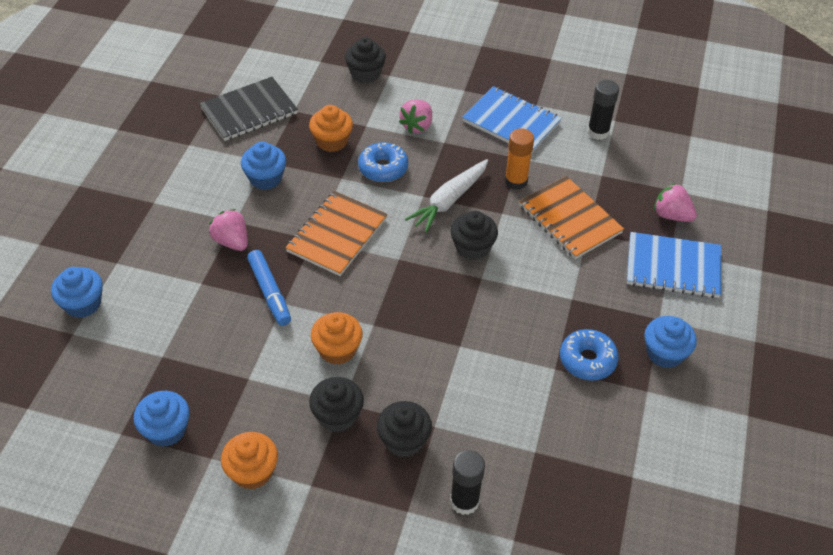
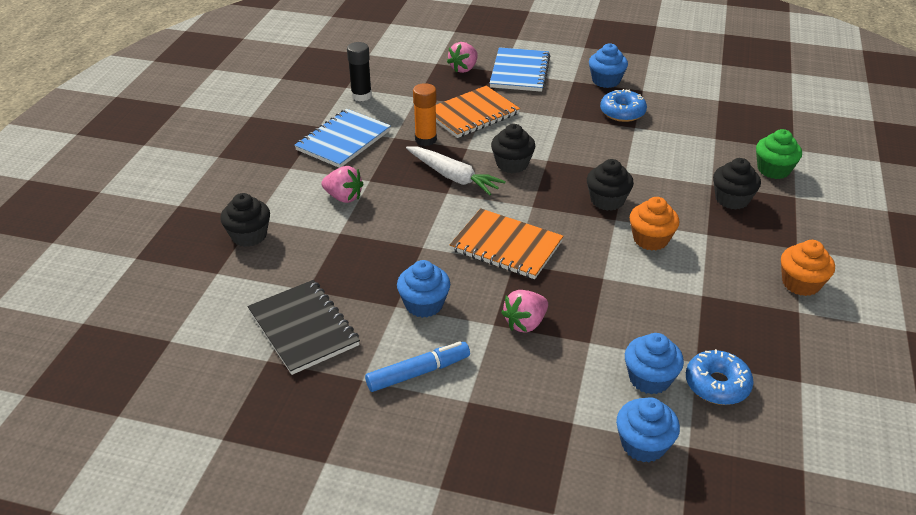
camera: 90 degrees left, 10 degrees down
blue cupcake [133,391,190,447] -> blue cupcake moved to [625,333,684,394]
blue marker [247,250,291,326] -> blue marker moved to [365,341,470,392]
orange cupcake [309,105,353,152] -> none
black cupcake [309,377,364,432] -> black cupcake moved to [587,159,634,211]
blue donut [358,142,408,182] -> blue donut moved to [686,349,754,405]
black glue stick [450,450,485,515] -> green cupcake [756,129,802,179]

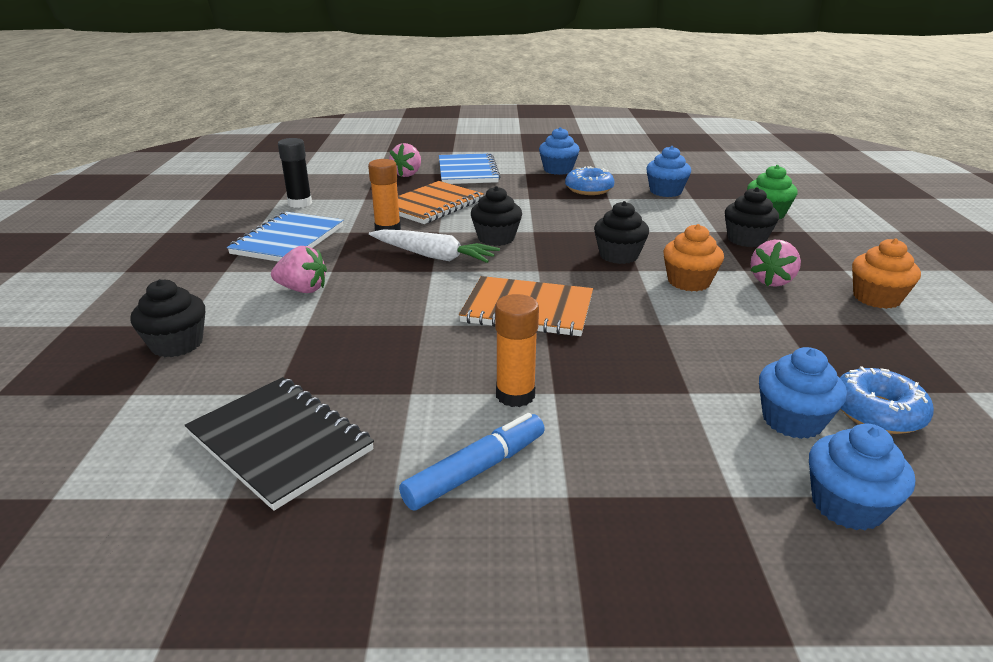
camera: 15 degrees left, 10 degrees down
blue cupcake [397,260,450,318] -> blue cupcake moved to [646,146,691,197]
pink strawberry [501,290,548,333] -> pink strawberry moved to [750,240,801,287]
none -> orange glue stick [495,294,539,407]

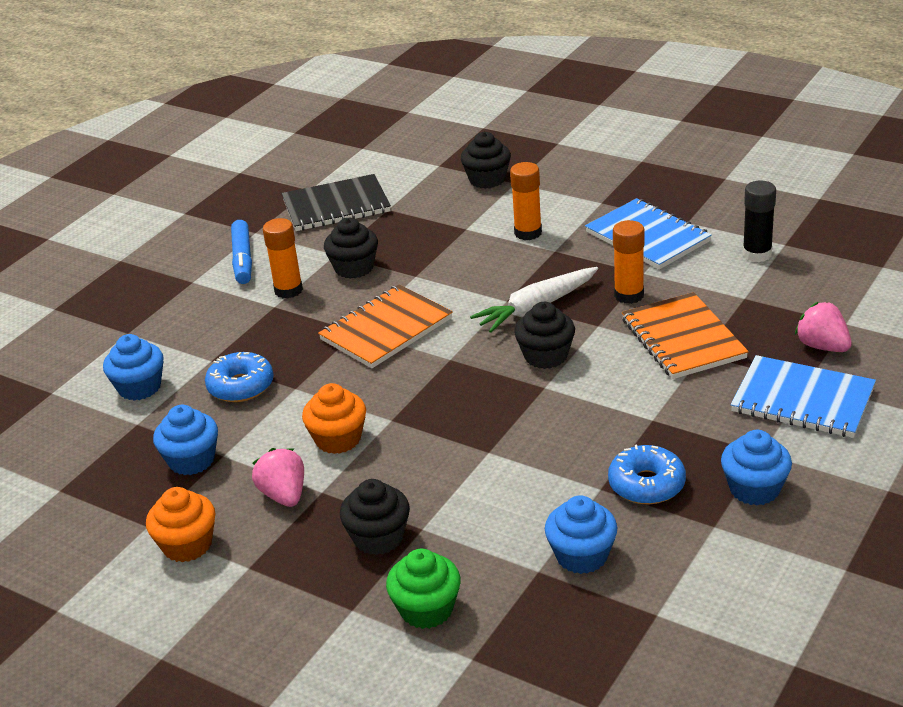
camera: 125 degrees right, 5 degrees up
pink strawberry [271,246,327,293] -> orange glue stick [510,162,542,240]
black cupcake [594,201,649,264] -> black cupcake moved to [324,218,378,279]
blue cupcake [809,424,915,531] -> blue cupcake moved to [153,405,218,475]
blue donut [840,366,934,434] -> blue donut moved to [205,352,274,402]

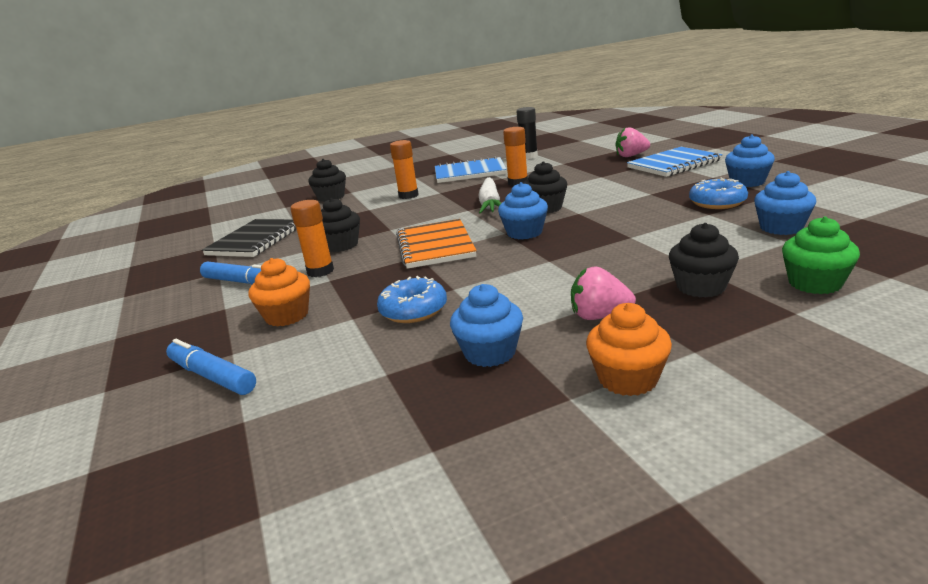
camera: 55 degrees left, 10 degrees down
blue cupcake [103,334,164,400] -> blue cupcake moved to [498,182,548,239]
orange cupcake [302,383,366,454] -> orange cupcake moved to [249,258,310,327]
orange notebook [622,292,749,379] -> none
none -> blue marker [166,339,256,395]

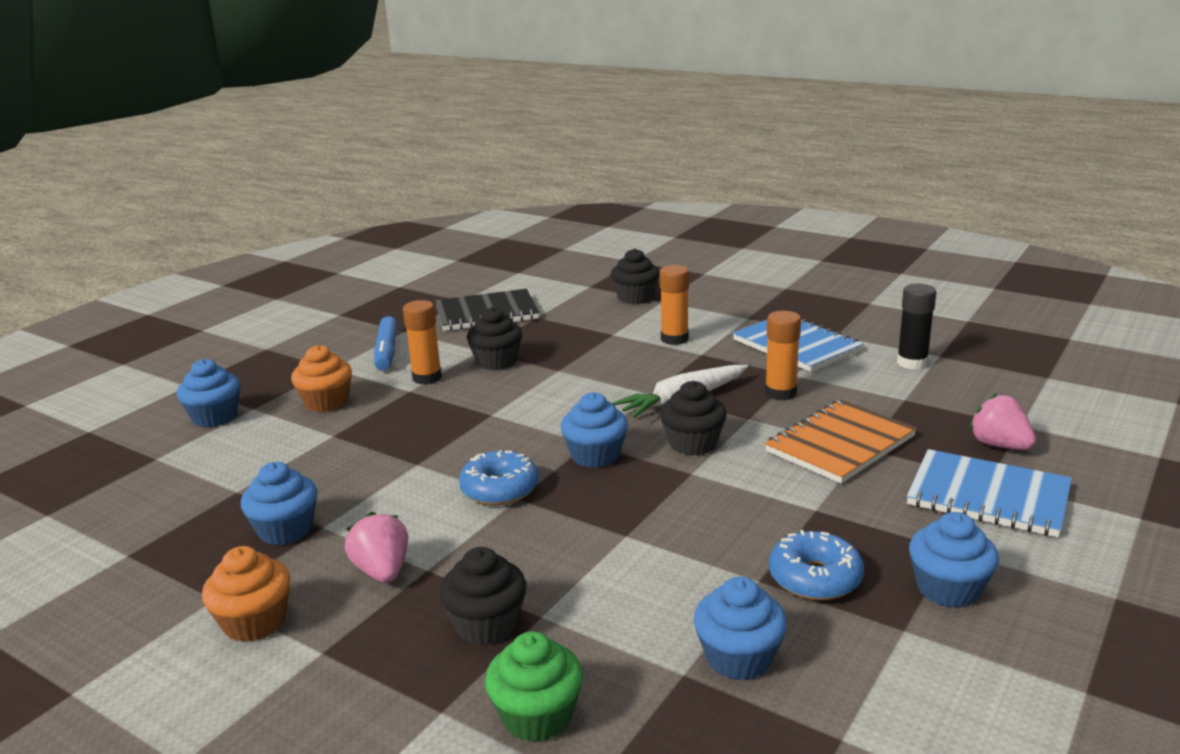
camera: 55 degrees right, 0 degrees up
blue marker [166,339,256,395] -> blue cupcake [177,359,240,427]
blue donut [377,276,447,323] -> blue donut moved to [459,450,539,506]
orange notebook [396,219,477,269] -> orange notebook moved to [765,399,917,484]

